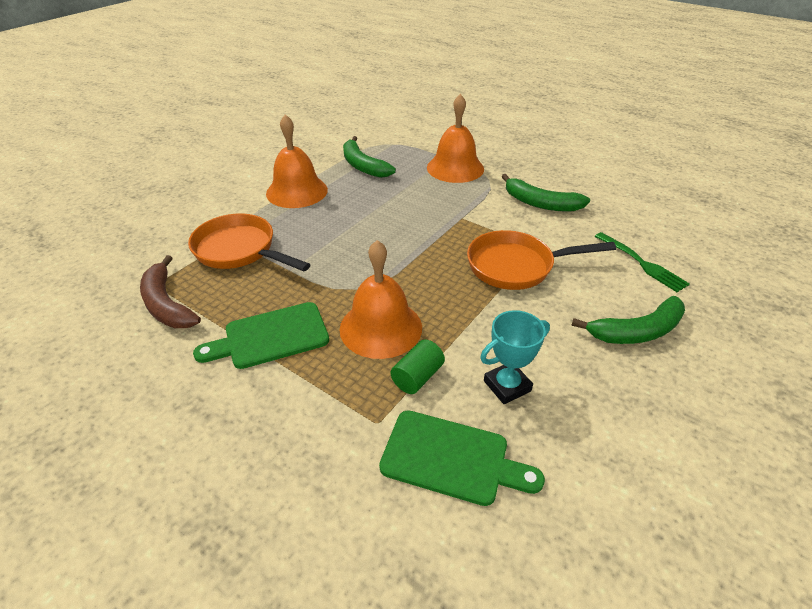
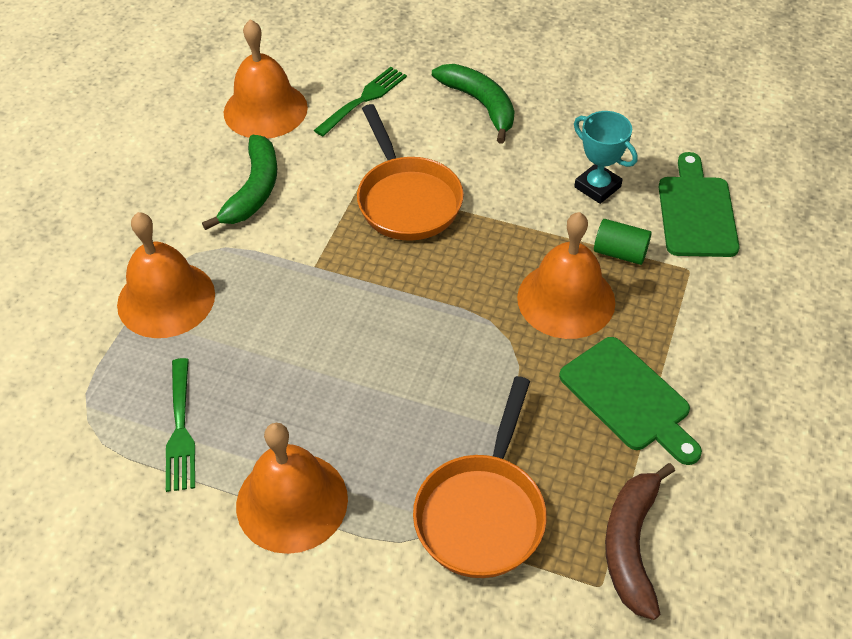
camera: 105 degrees left, 10 degrees up
brown banana [140,255,201,328] -> brown banana turned 150 degrees clockwise [605,463,675,620]
green banana [343,136,396,178] -> green fork [166,358,195,492]
none -> orange bell [224,19,308,139]

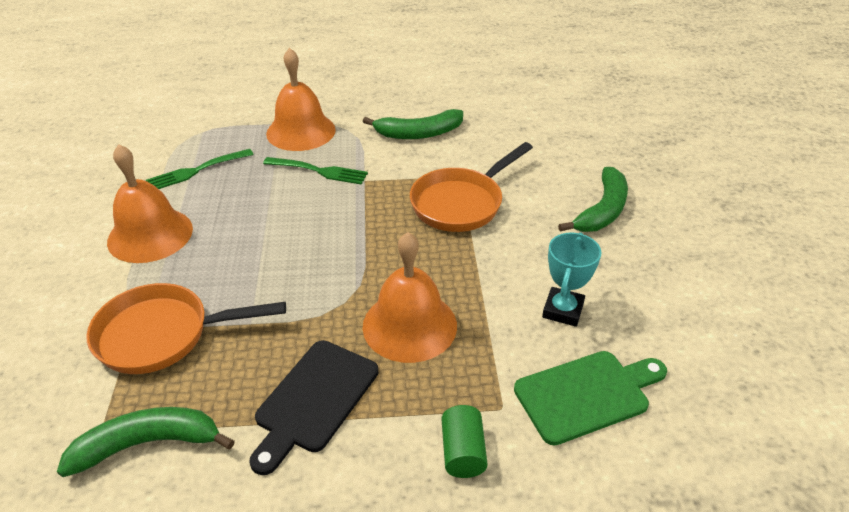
camera: 65 degrees right, 10 degrees down
orange bell [224,19,308,139] -> none
green fork [314,67,407,136] -> green fork moved to [263,157,368,185]
green cutting board [559,337,702,465] -> black cutting board [249,340,378,475]
green cylinder [594,219,652,265] -> green cylinder moved to [442,405,487,478]
brown banana [605,463,675,620] -> green banana [57,407,235,477]

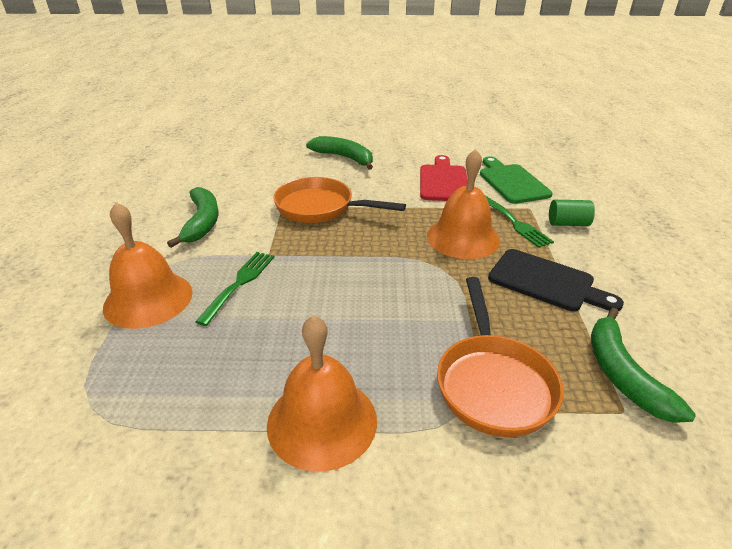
camera: 85 degrees left, 5 degrees down
green fork [146,149,254,189] -> green fork moved to [485,196,554,248]
orange pan [410,142,533,232] -> orange pan turned 150 degrees clockwise [273,177,406,223]
turquoise trophy [542,232,601,327] -> red cutting board [420,155,467,201]

